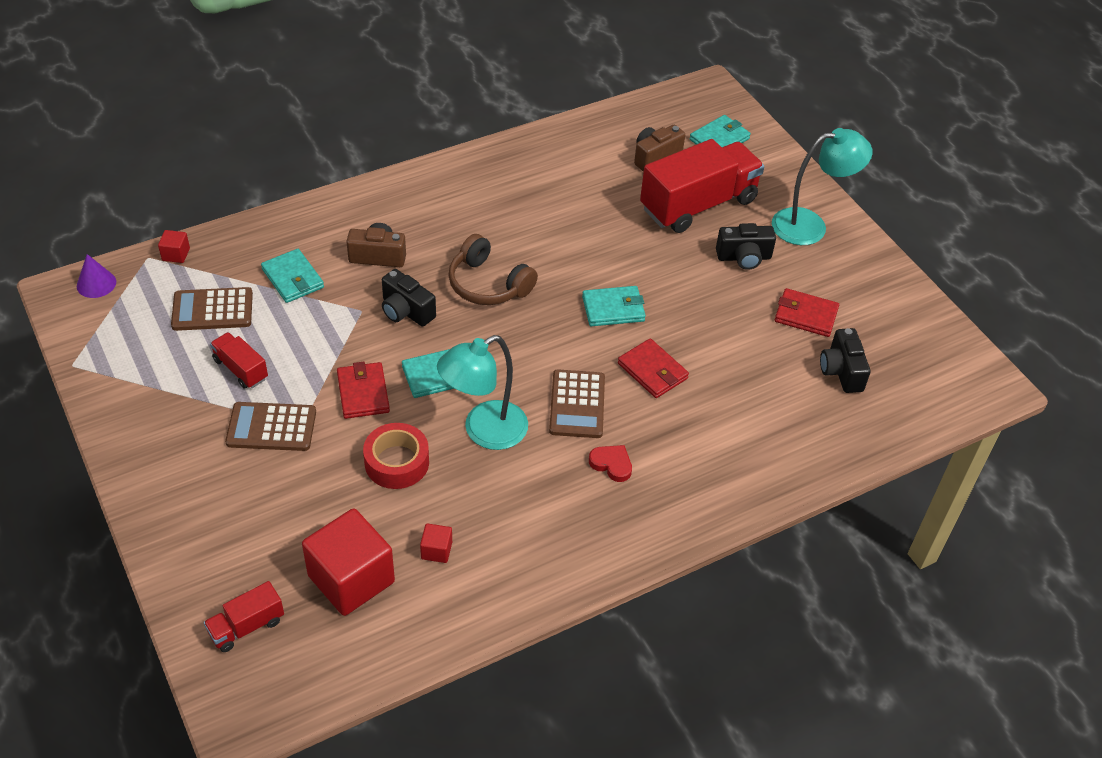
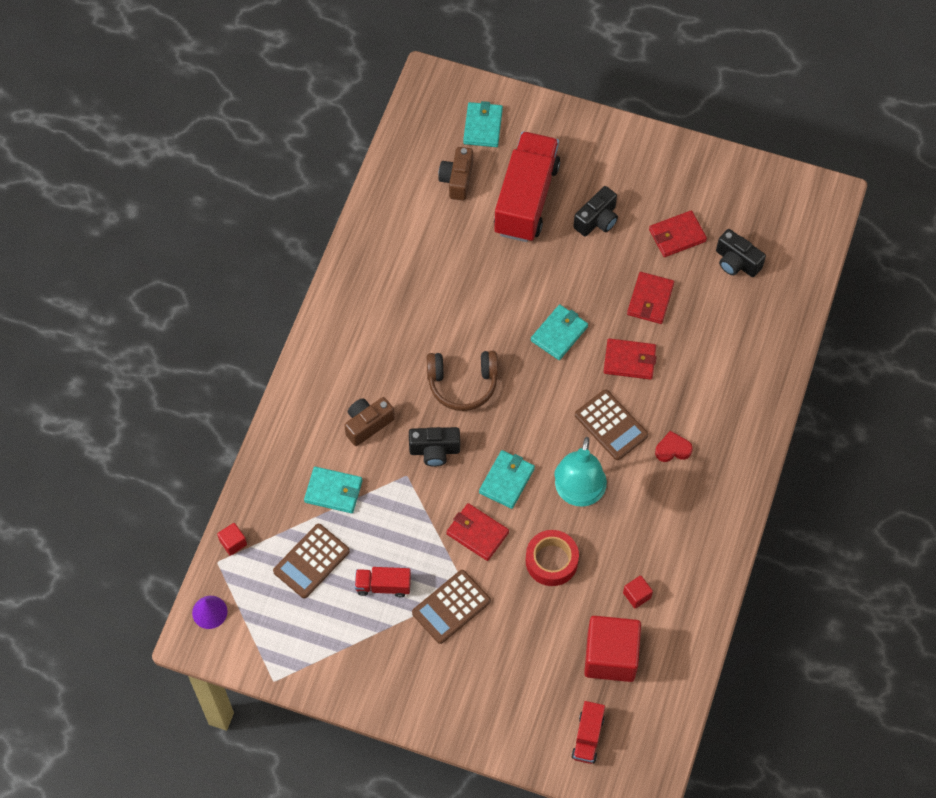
camera: 40 degrees left, 15 degrees up
turquoise lamp [772,128,873,245] -> none
none -> red wallet [627,272,674,324]

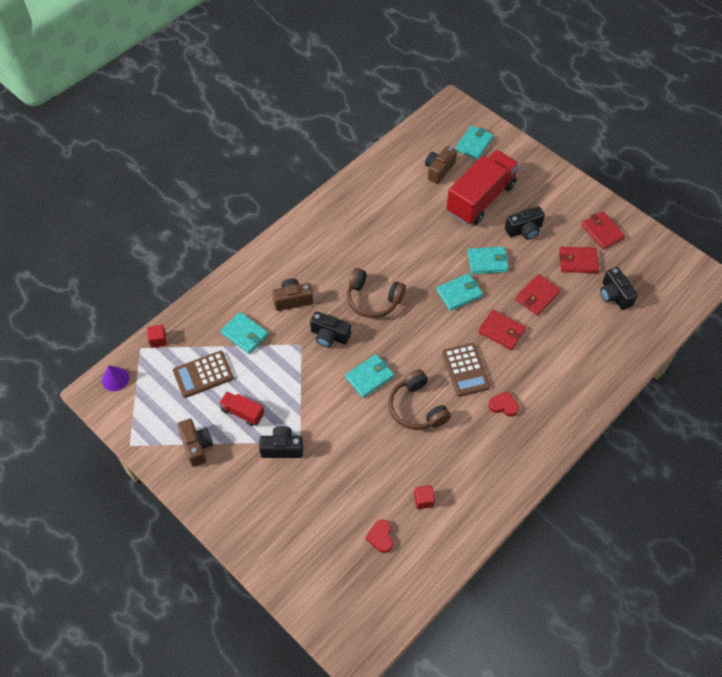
camera: 25 degrees right, 5 degrees down
brown calculator [412,570,491,644] -> black camera [259,426,303,458]
red wallet [446,503,509,561] -> red wallet moved to [581,211,625,250]
red tape [526,530,579,586] -> none
turquoise lamp [554,437,607,507] -> brown headphones [388,369,451,430]
red truck [571,701,605,764] -> none
red cube [584,616,641,682] -> red heart [365,520,393,553]
none -> brown camera [177,419,213,467]
none -> turquoise wallet [468,246,509,274]

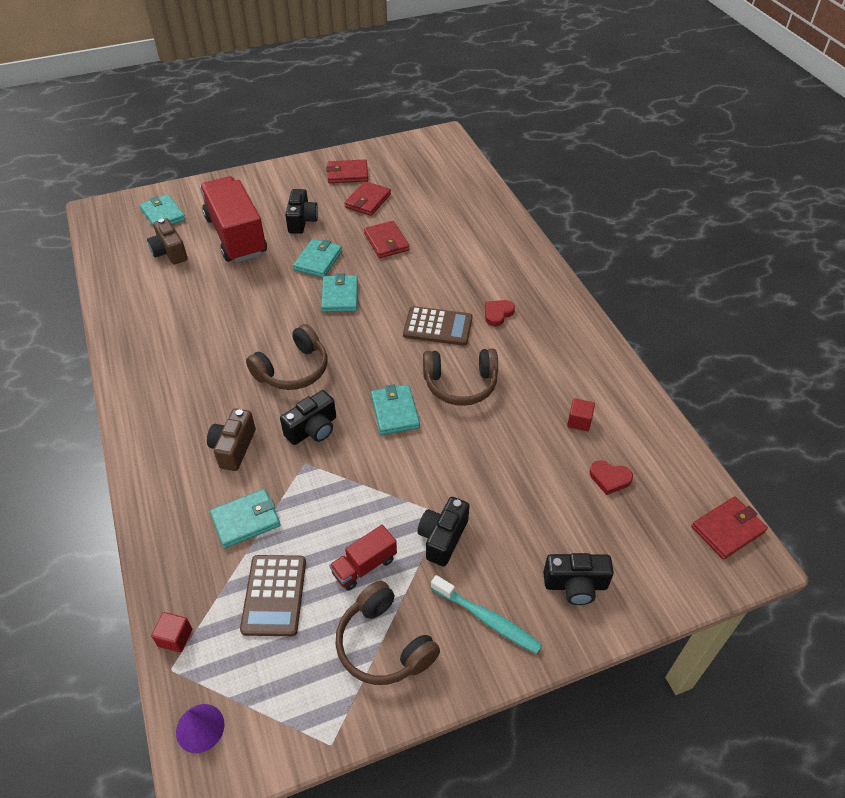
camera: 65 degrees left, 10 degrees down
brown camera [177,419,213,467] -> brown headphones [335,580,440,685]
red wallet [478,309,526,350] -> red wallet moved to [691,496,768,560]
black camera [600,267,638,310] -> black camera moved to [543,553,614,605]
none -> turquoise toothbrush [431,575,542,654]

